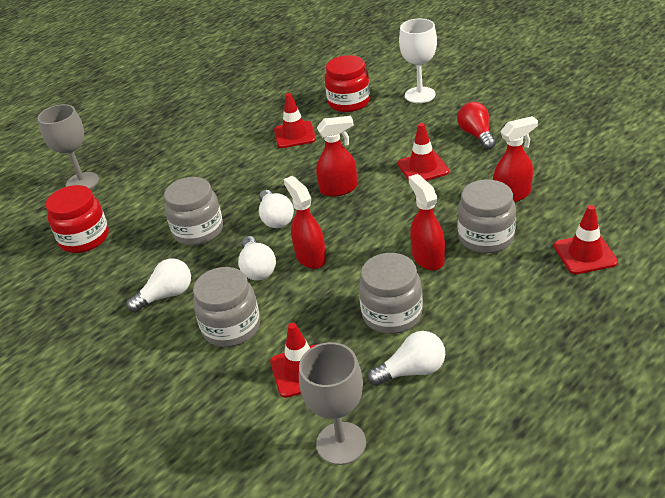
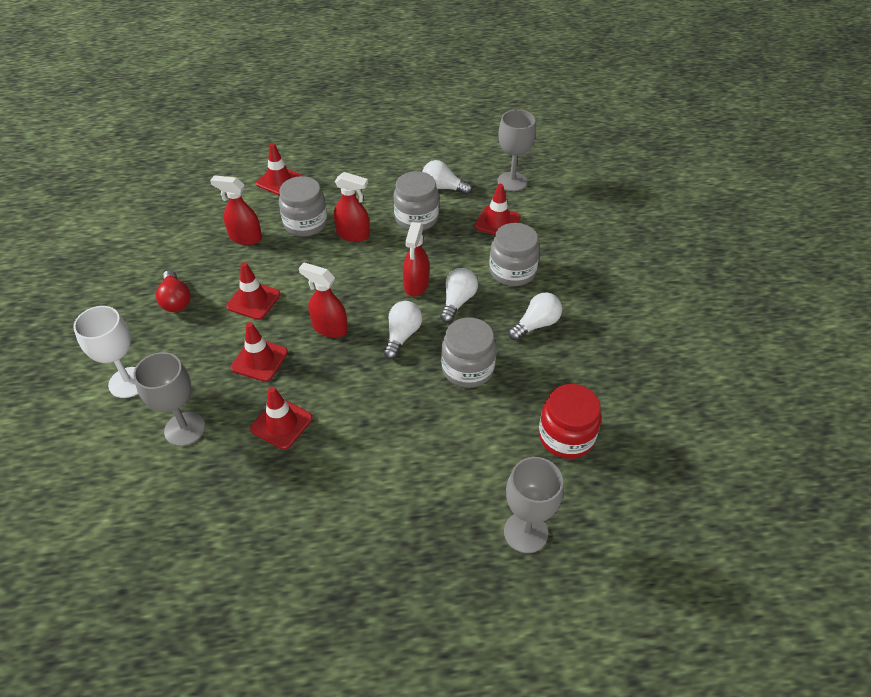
camera: 145 degrees left, 10 degrees up
white light bulb [126,258,191,313] -> white light bulb turned 135 degrees clockwise [509,293,562,341]
red jar [325,55,370,112] -> grey goblet [133,352,205,446]
red spray bottle [409,174,445,270] -> red spray bottle turned 90 degrees counterclockwise [334,172,370,242]
red light bulb [457,102,496,150] -> red light bulb turned 45 degrees counterclockwise [156,270,191,312]
none -> red traffic cone [231,322,288,382]

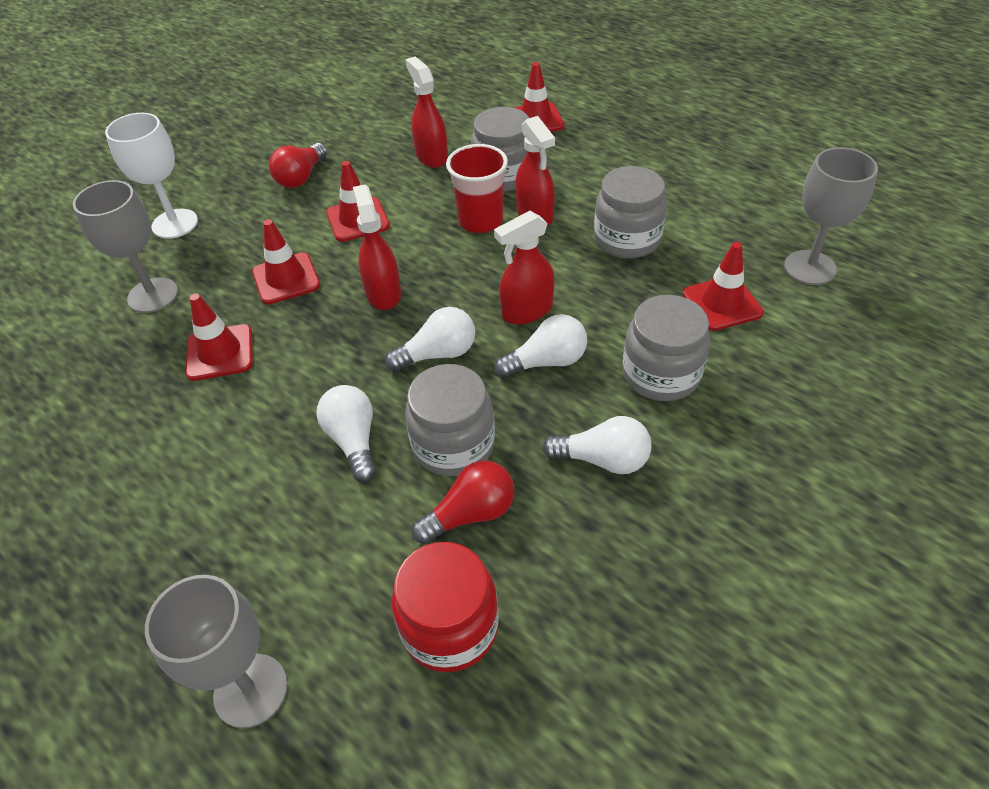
camera: 50 degrees right, 0 degrees up
white light bulb [422,160,472,195] -> white light bulb moved to [316,385,376,482]
none -> red light bulb [411,461,514,544]
none -> red cup [446,144,508,233]

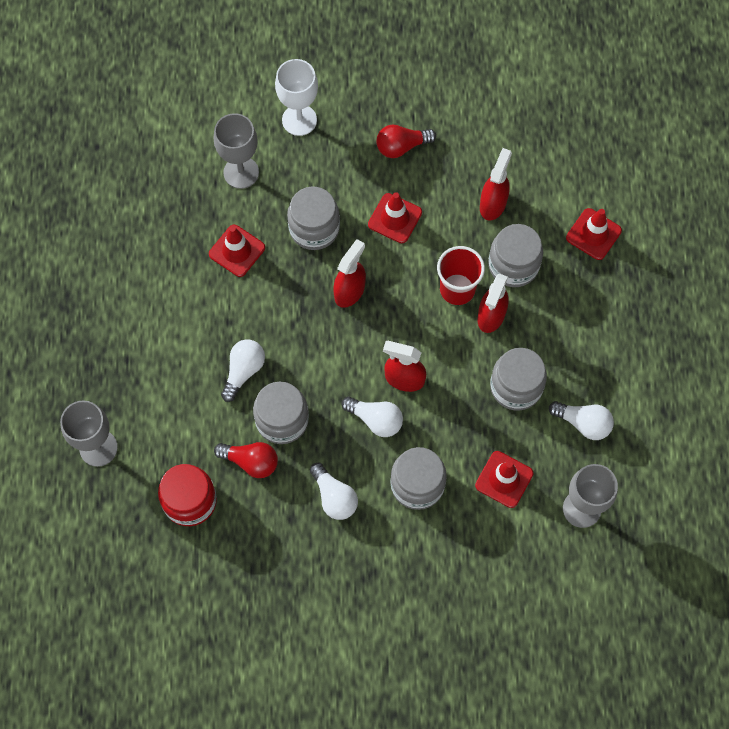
camera: 45 degrees right, 20 degrees up
red traffic cone [252,219,320,305] -> grey jar [287,187,340,250]
white light bulb [385,307,475,371] -> white light bulb moved to [549,401,614,440]

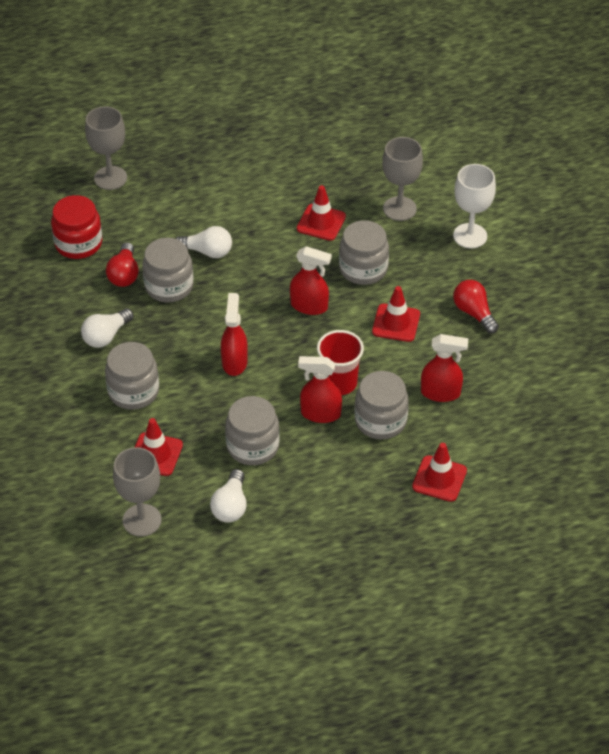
camera: 75 degrees right, 20 degrees down
white light bulb [341,397,403,437] -> none

